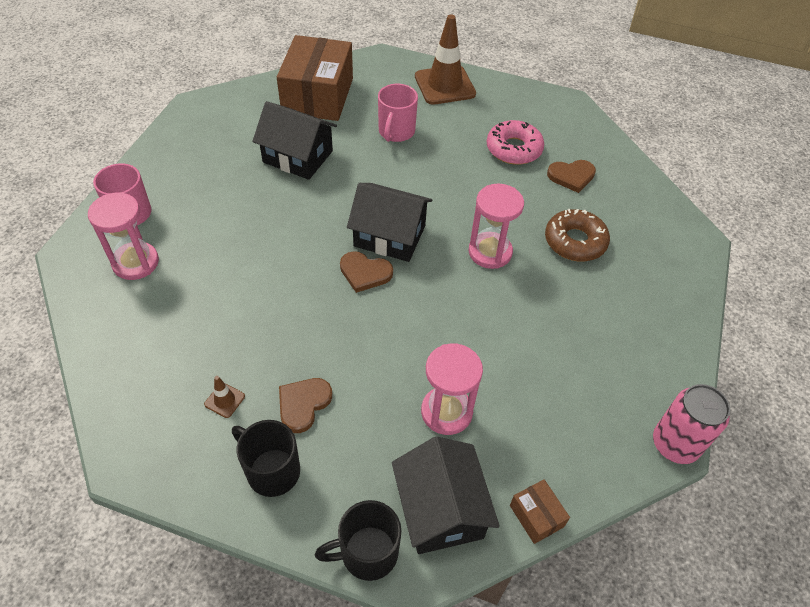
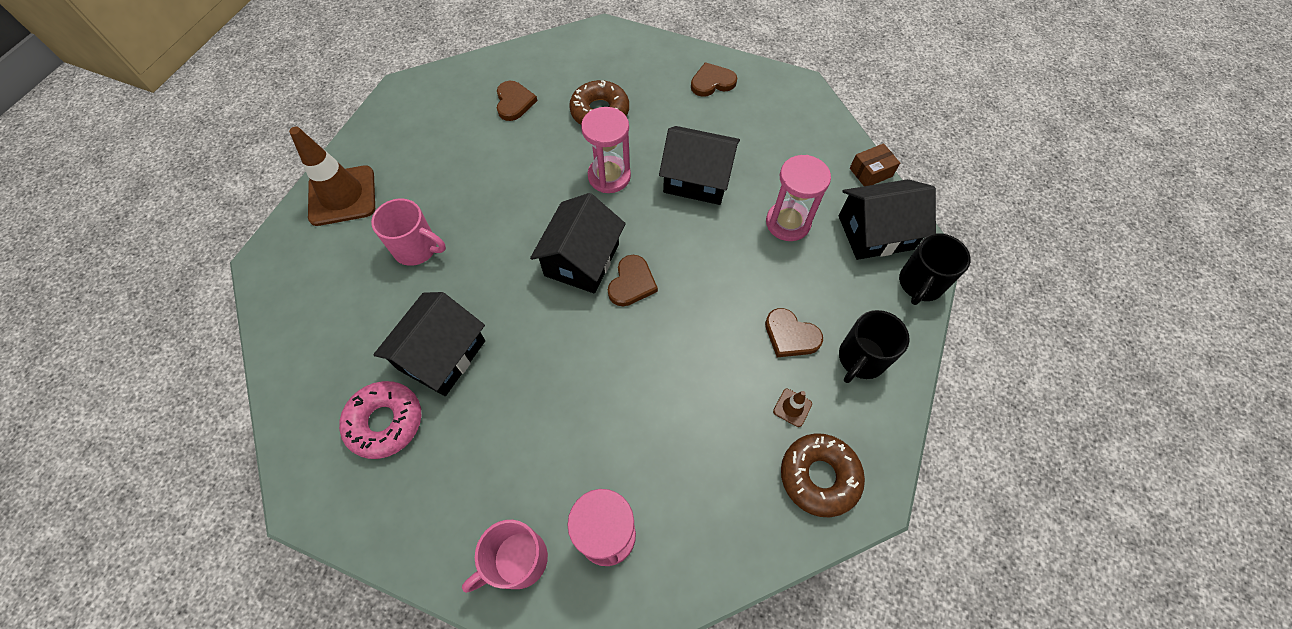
camera: 85 degrees left, 10 degrees up
brown box [277,35,353,121] -> none
black mug [315,500,401,581] -> black mug turned 45 degrees clockwise [899,233,971,305]
pink donut [487,120,544,165] -> pink donut moved to [339,381,421,459]
pink can [653,384,730,464] -> none
none -> black house [659,126,740,205]
none -> brown heart [691,62,737,97]
none -> brown donut [781,433,865,517]

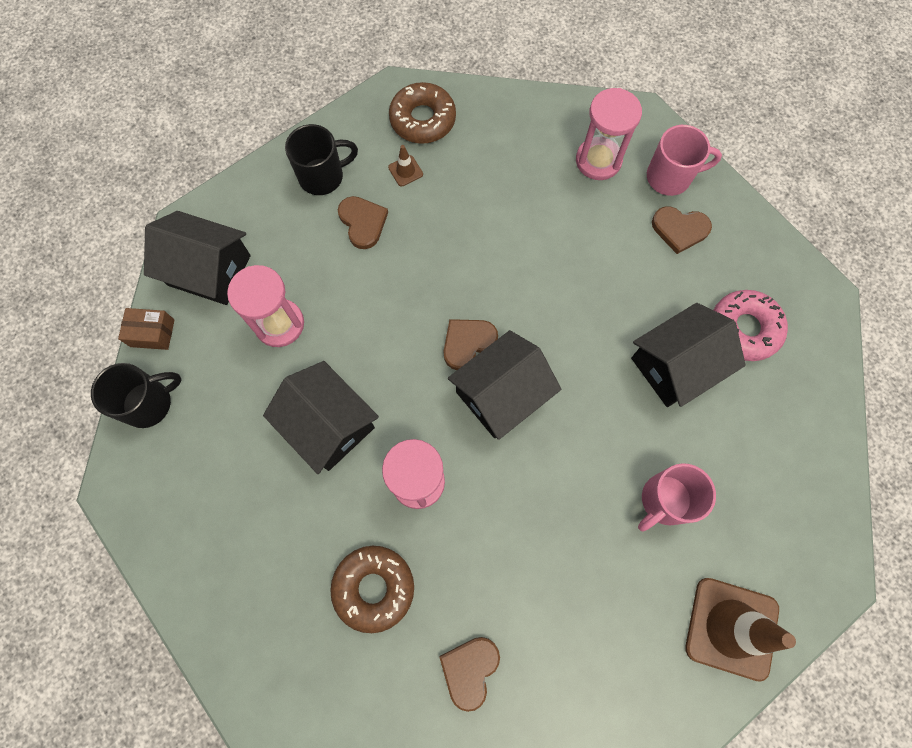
camera: 150 degrees left, 10 degrees up
pink mug [371,199,446,266] -> pink mug turned 90 degrees counterclockwise [638,463,716,532]
brown heart [691,62,737,97] -> brown heart moved to [652,206,712,254]
black mug [899,233,971,305] -> black mug moved to [91,363,182,428]

